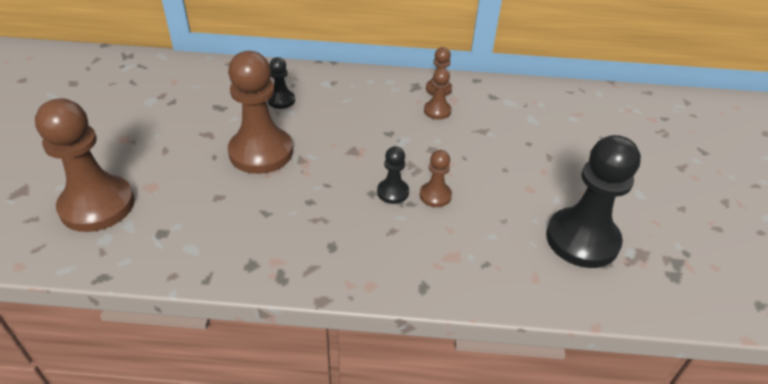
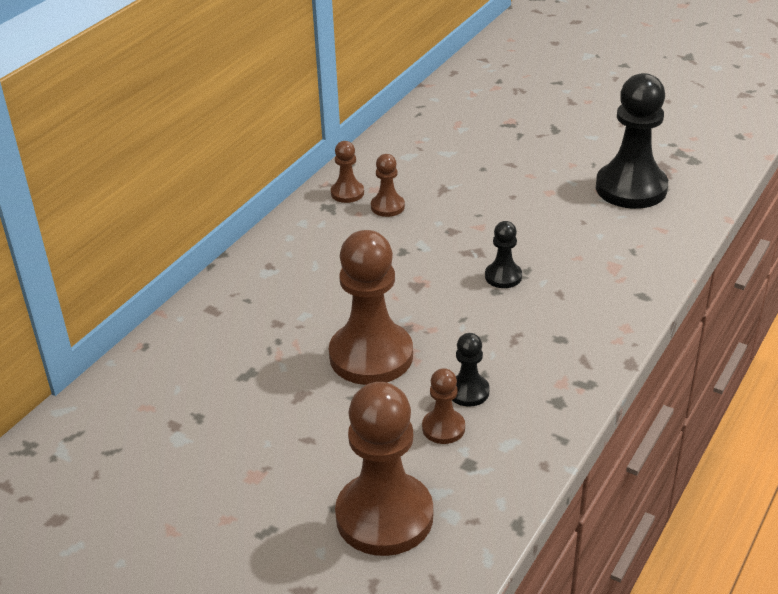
camera: 60 degrees left, 5 degrees down
black pawn [268,57,295,109] -> black pawn moved to [452,333,490,407]
brown pawn [420,150,452,207] -> brown pawn moved to [422,368,465,444]

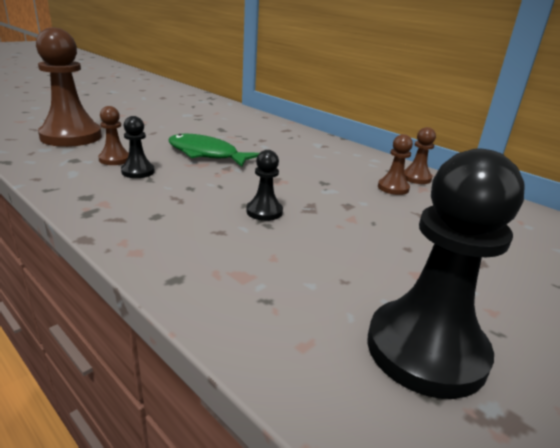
camera: 100 degrees right, 10 degrees down
brown pawn [329,230,413,385] -> green fish [168,134,259,167]

